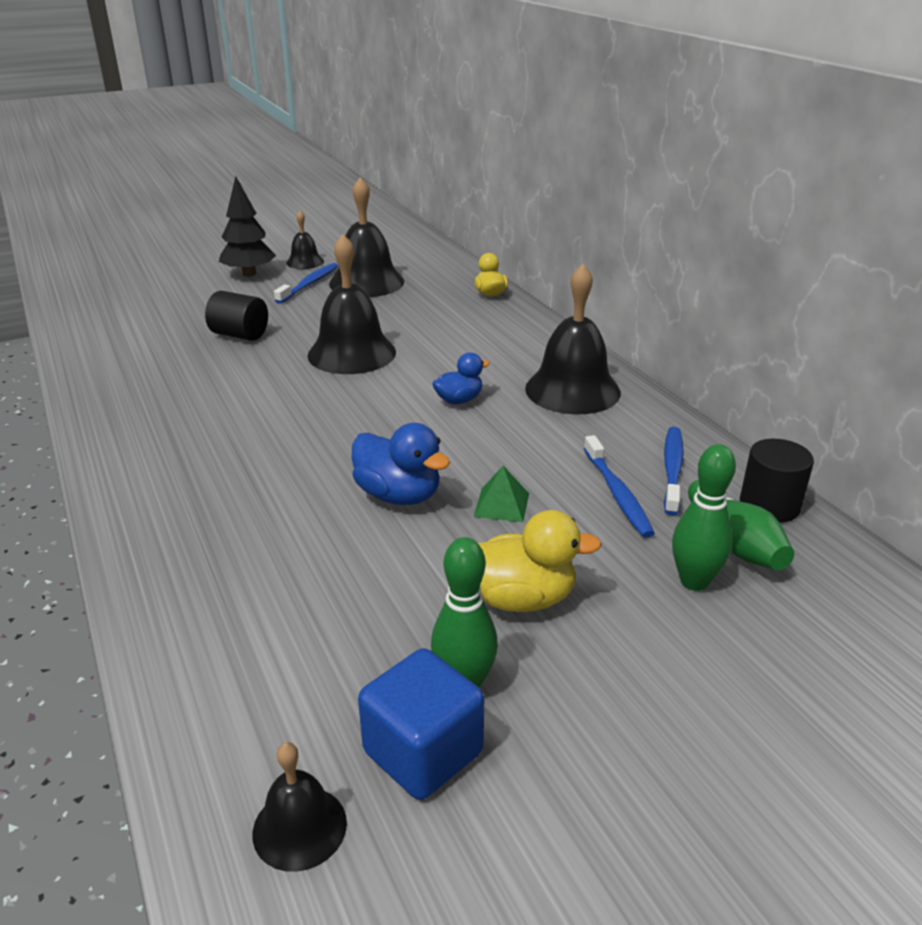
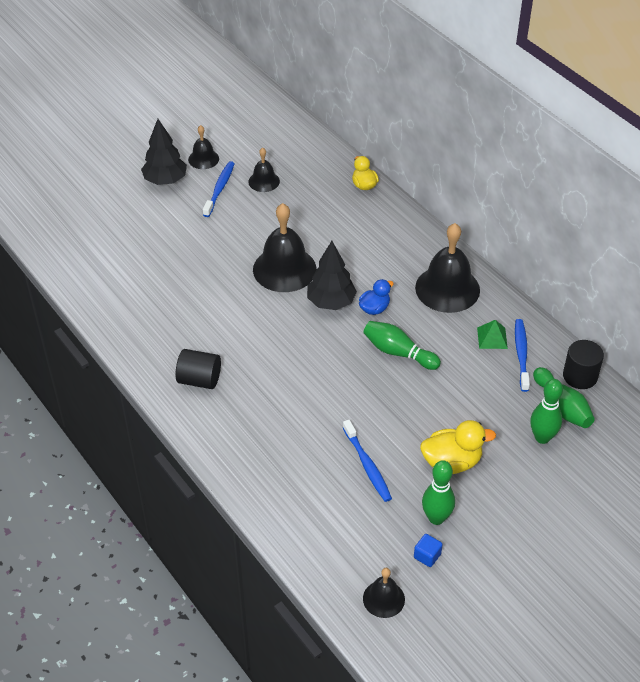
camera: 10 degrees left, 15 degrees up
black cylinder [205,291,268,341] -> black cylinder moved to [176,349,221,389]
black bell [329,177,404,297] -> black bell [248,148,280,192], size x0.53
blue duck [352,423,450,505] -> none
blue cube [358,648,484,800] -> blue cube [414,534,443,567], size x0.49
green pyramid [474,466,529,522] -> green pyramid moved to [477,320,508,349]
blue toothbrush [584,435,655,538] -> blue toothbrush moved to [343,420,392,502]
none -> black tree [307,241,357,310]
none -> green bowling pin [363,321,441,370]

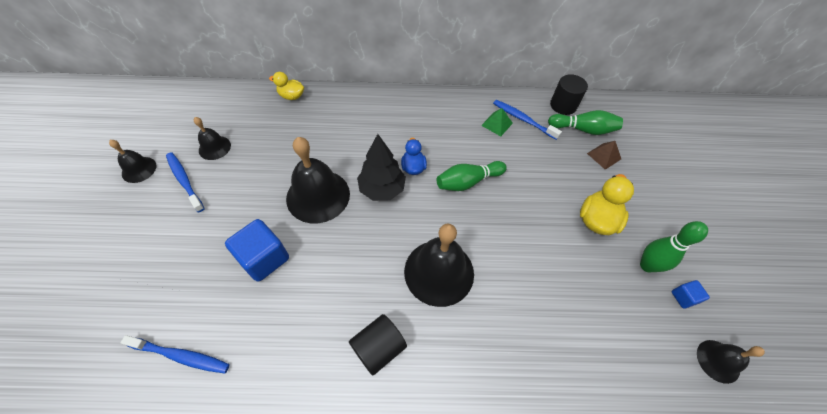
camera: 55 degrees left, 10 degrees up
black tree [141,119,187,185] -> none
blue toothbrush [343,420,392,502] -> blue toothbrush moved to [121,335,230,374]
black bell [415,223,480,313] -> black bell moved to [404,224,474,307]
green bowling pin [530,379,563,444] -> brown pyramid [587,141,621,170]
none -> blue cube [225,219,289,282]

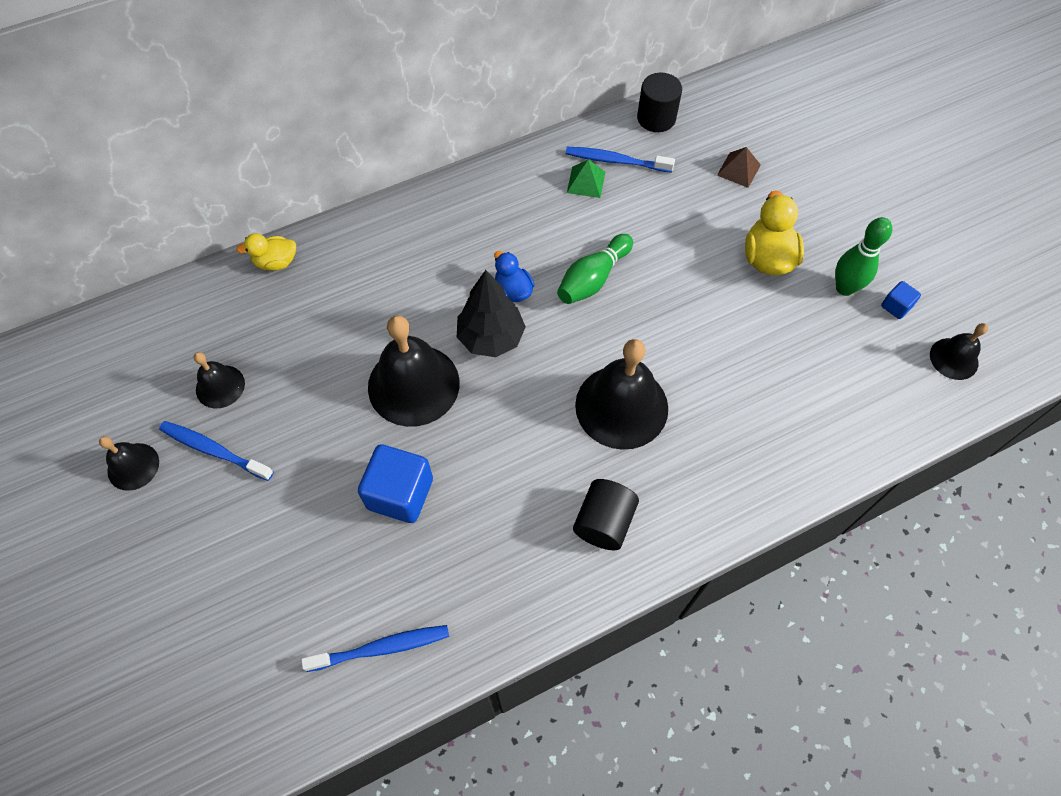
camera: 25 degrees left, 5 degrees up
green bowling pin [548,110,623,135] -> none

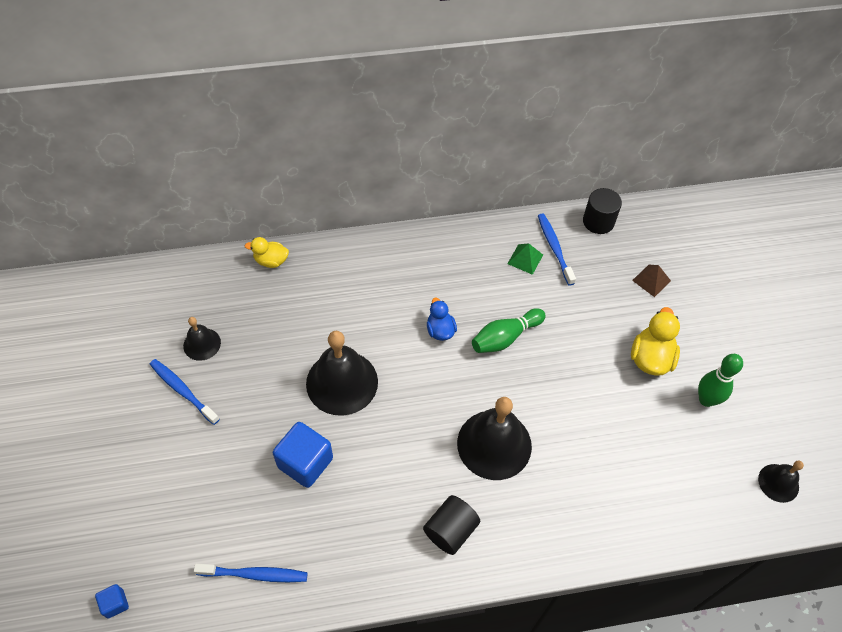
camera: 15 degrees right, 5 degrees down
black bell [99,436,159,491] -> none
black tree [457,270,526,357] -> none
blue toothbrush [566,147,675,173] -> blue toothbrush turned 45 degrees clockwise [538,213,576,286]
blue cube [881,281,921,319] -> blue cube moved to [95,584,129,618]

